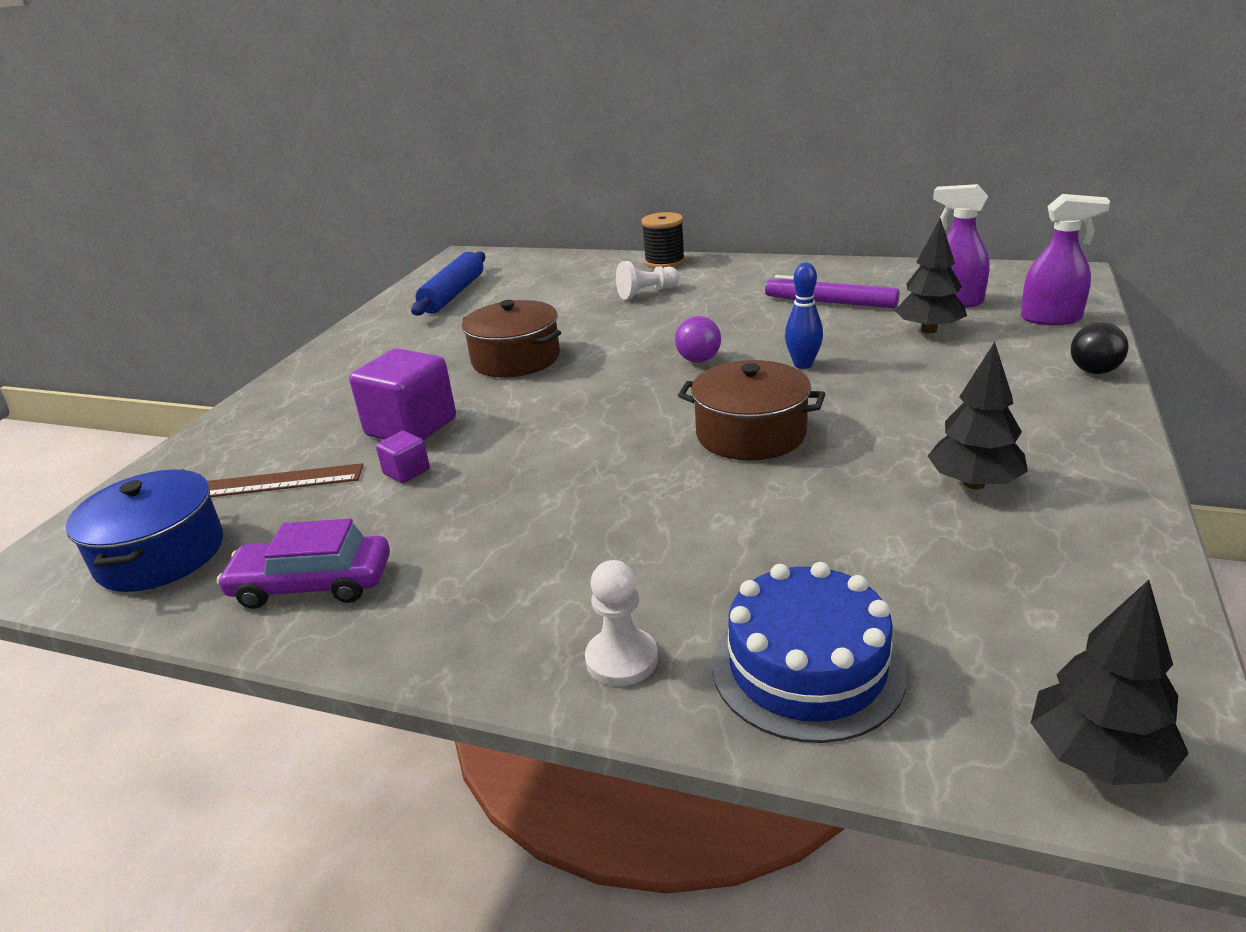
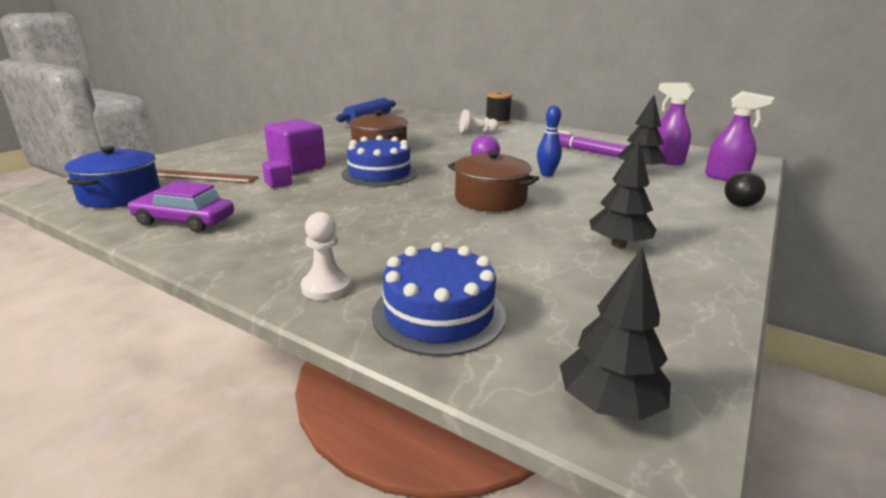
camera: 10 degrees right, 5 degrees down
none -> blue cake [341,135,417,187]

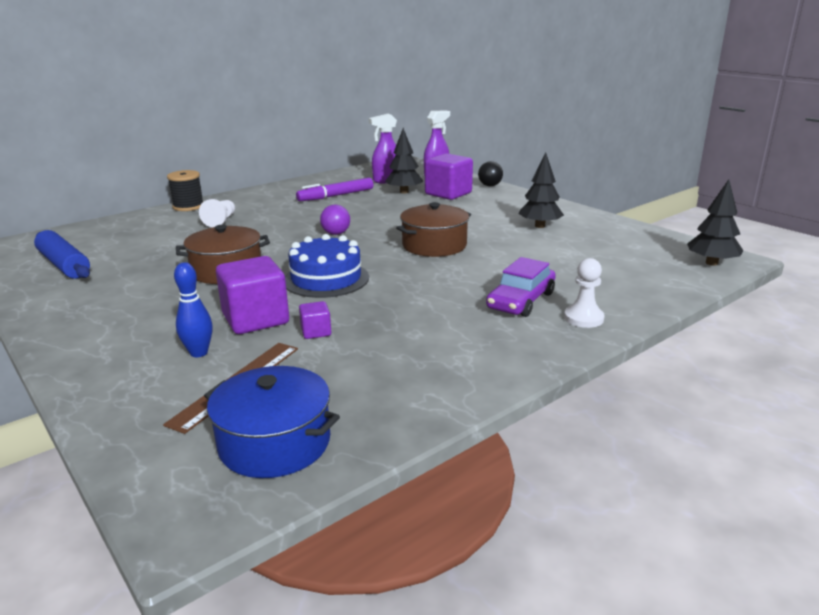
camera: 70 degrees left, 0 degrees up
purple car [128,181,234,232] -> purple car moved to [486,257,556,317]
blue cake [372,242,506,356] -> none
blue bowling pin [537,105,562,177] -> blue bowling pin moved to [174,262,213,357]
none -> purple cube [425,153,473,200]

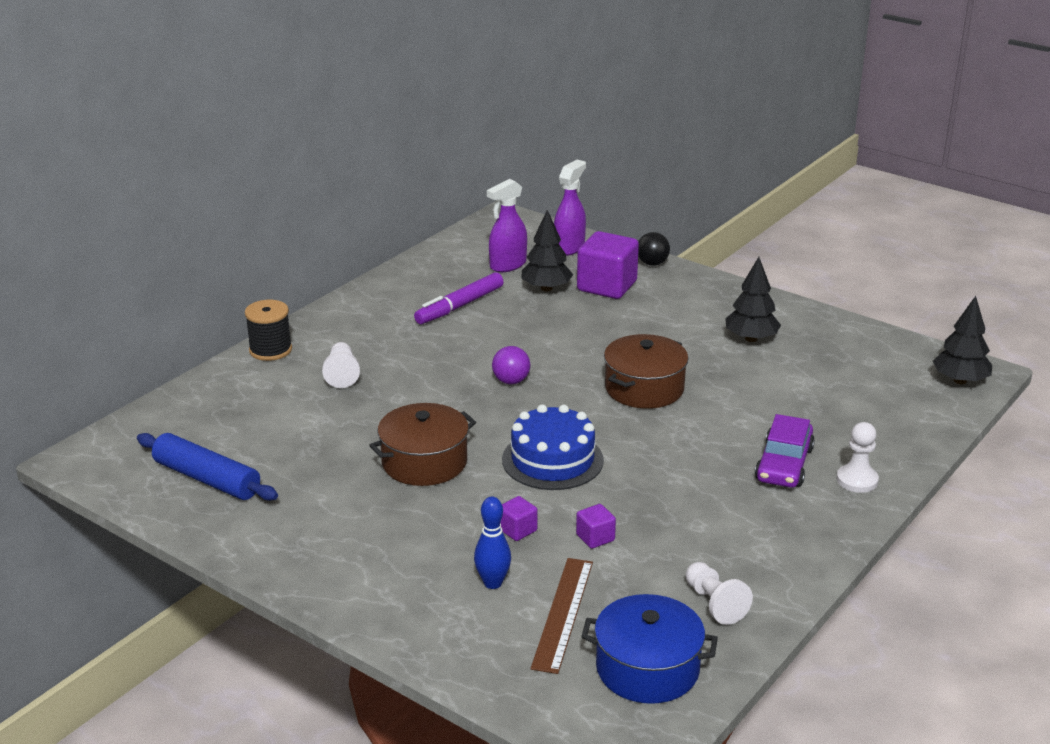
camera: 15 degrees left, 5 degrees up
purple cube [216,256,289,334] -> purple cube [501,496,538,541], size x0.47
none -> white pawn [686,562,753,625]

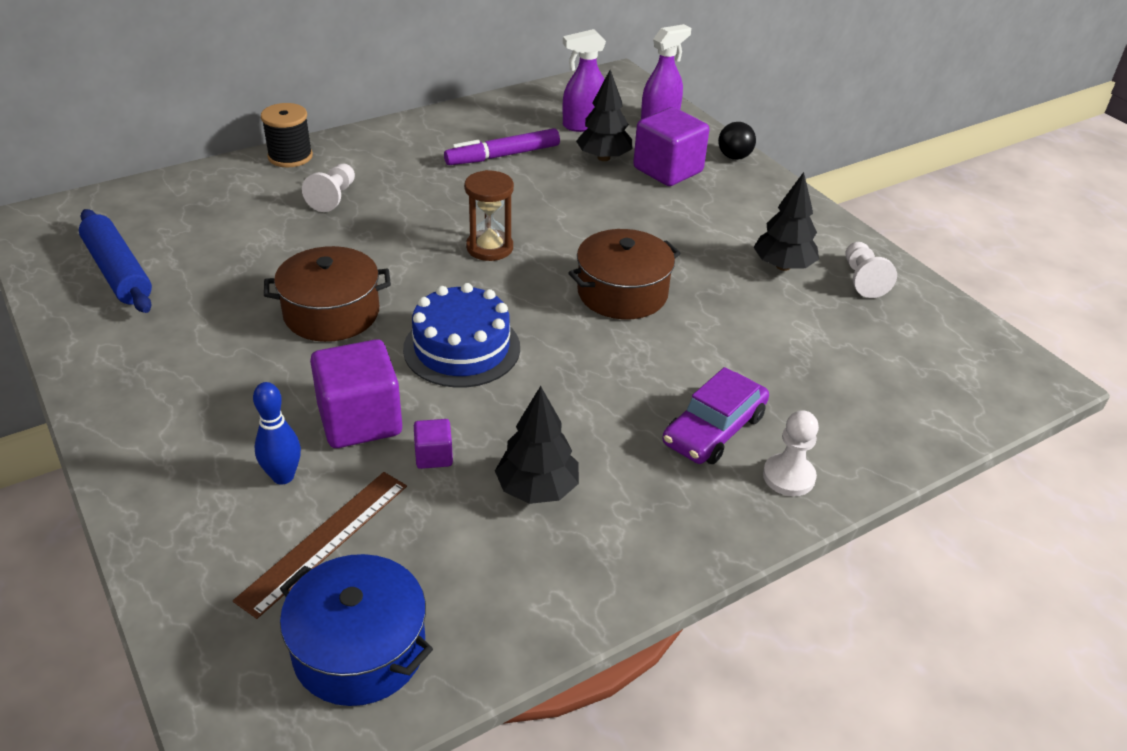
camera: 20 degrees right, 10 degrees up
purple ball [492,346,530,384] -> brown hourglass [464,170,514,261]
purple cube [501,496,538,541] -> purple cube [310,339,402,448], size x2.12
white pawn [686,562,753,625] -> white pawn moved to [845,242,897,298]
black tree [933,296,992,384] -> black tree moved to [495,386,579,504]

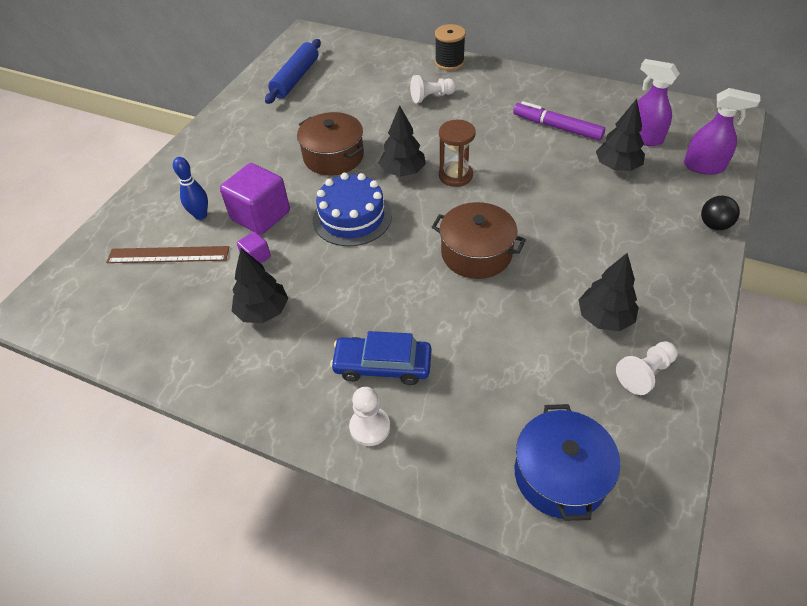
camera: 60 degrees right, 10 degrees up
blue pot [280,554,433,706] -> blue pot moved to [515,404,620,521]
purple cube [633,107,709,186] -> none
purple car [662,367,769,464] -> blue car [330,331,432,385]
none -> black tree [379,105,426,177]

